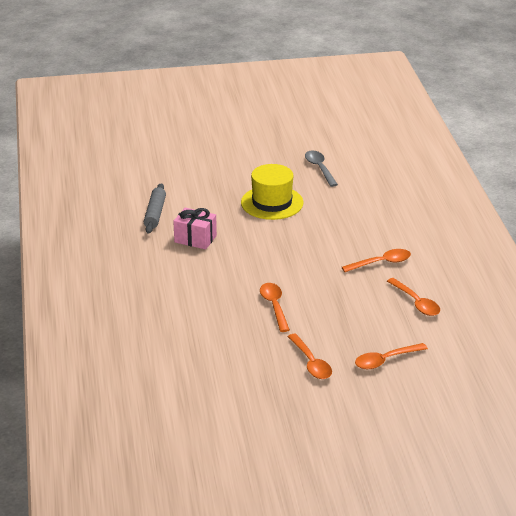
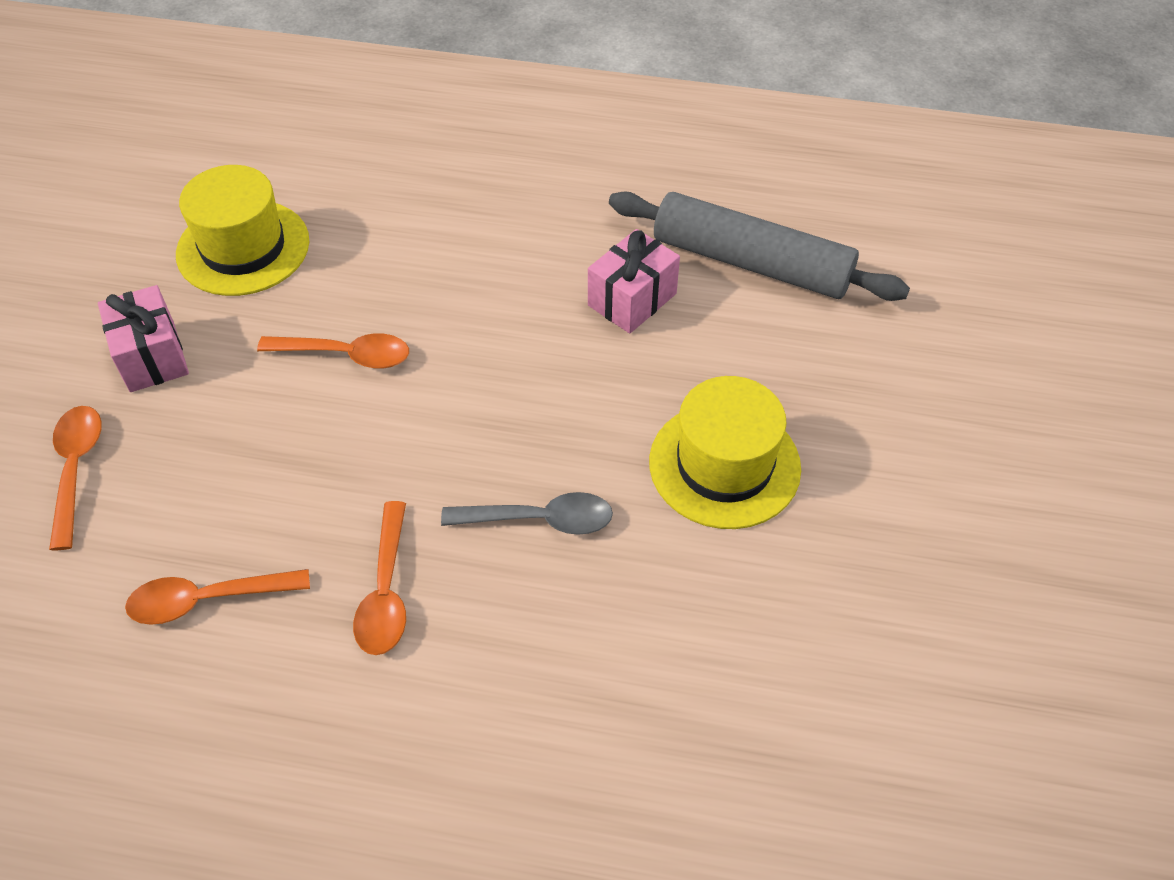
camera: 110 degrees right, 20 degrees up
grey rolling pin [144,183,166,233] -> grey rolling pin [609,192,910,301], size x1.66
orange spoon [288,334,332,379] -> pink gift [98,285,189,392]
grey spoon [305,150,338,187] -> grey spoon moved to [441,492,613,535]
none -> yellow hat [176,165,309,296]

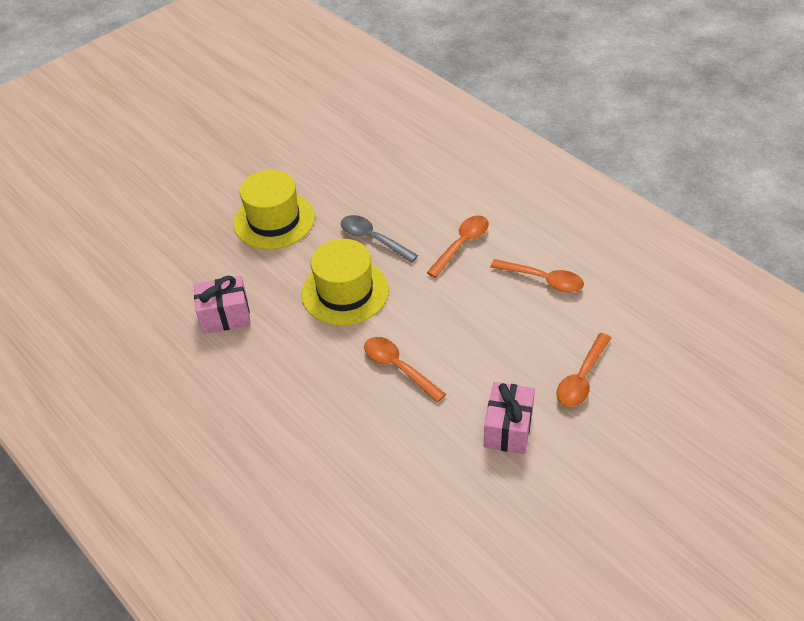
camera: 140 degrees left, 5 degrees down
yellow hat [176,165,309,296] -> yellow hat moved to [301,239,389,325]
grey rolling pin [609,192,910,301] -> none

